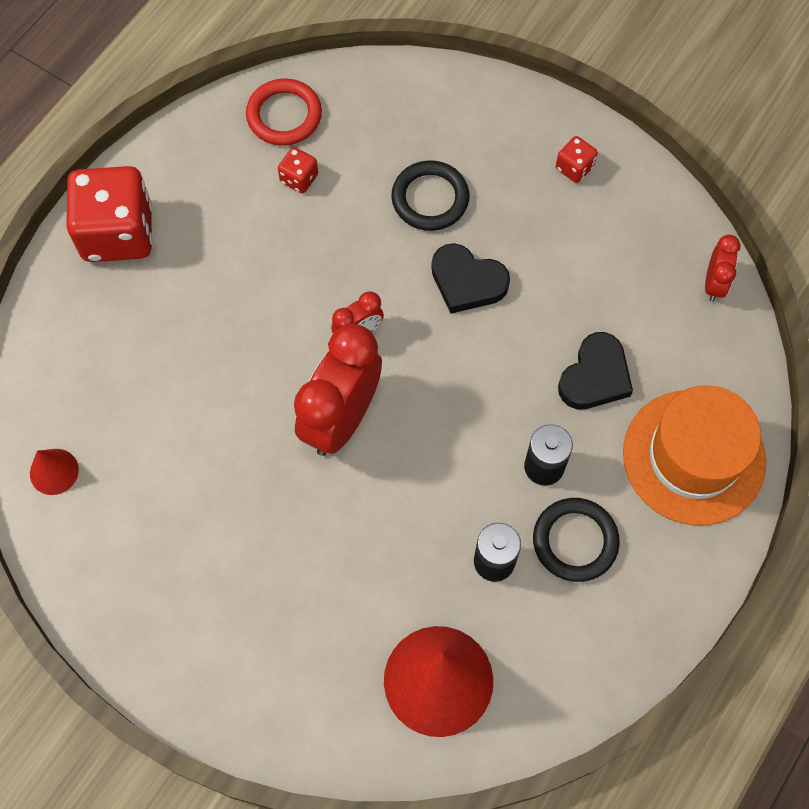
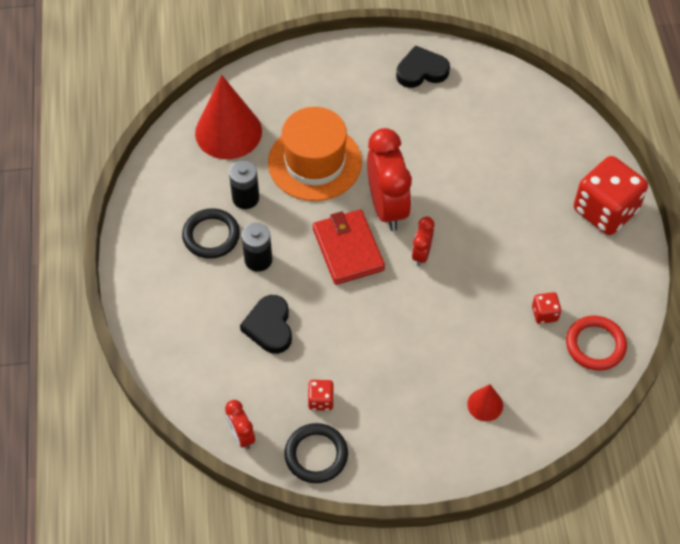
camera: 140 degrees right, 10 degrees down
red cone [30,449,79,495] -> red cone moved to [467,384,503,421]
black ring [391,160,469,231] -> black ring moved to [284,423,348,483]
black heart [431,243,510,314] -> black heart moved to [396,45,450,88]
red dice [556,136,598,183] -> red dice moved to [308,380,334,411]
orange hat [623,385,766,526] -> orange hat moved to [268,107,362,201]
none -> red wallet [313,210,385,285]

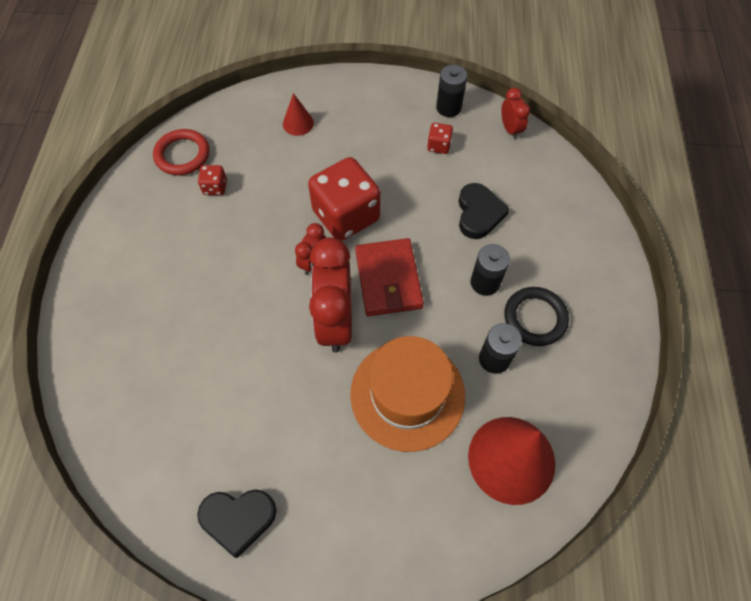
camera: 170 degrees left, 5 degrees up
black ring [284,423,348,483] -> black battery [436,65,467,117]
red dice [574,156,648,235] -> red dice moved to [308,157,380,241]

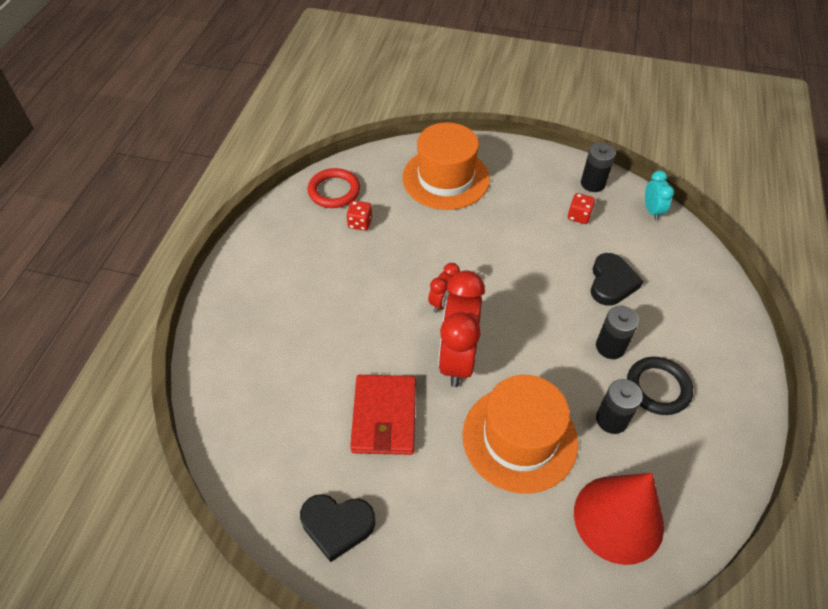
camera: 10 degrees right, 10 degrees down
red cone [283,93,314,136] -> orange hat [402,123,490,210]
red dice [308,157,380,241] -> none
red wallet [355,238,424,316] -> red wallet moved to [350,375,416,455]
red clock [501,88,530,140] -> turquoise clock [645,170,674,221]

